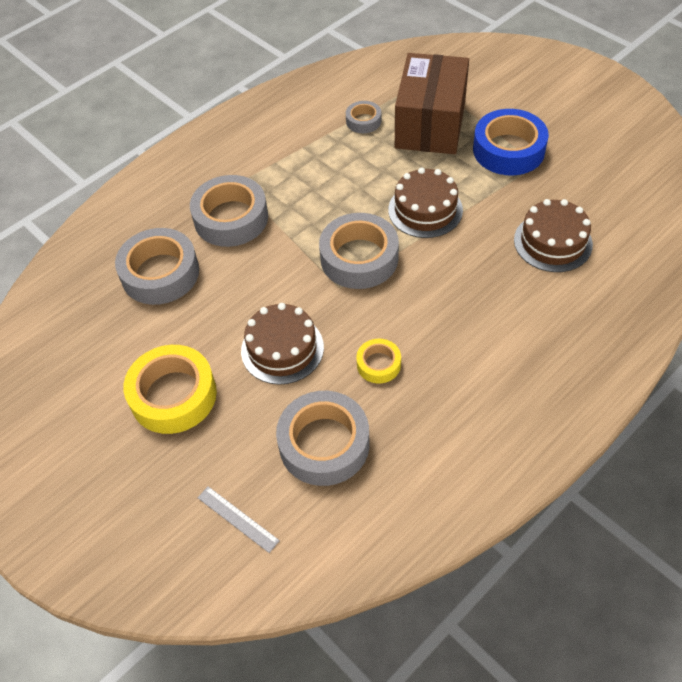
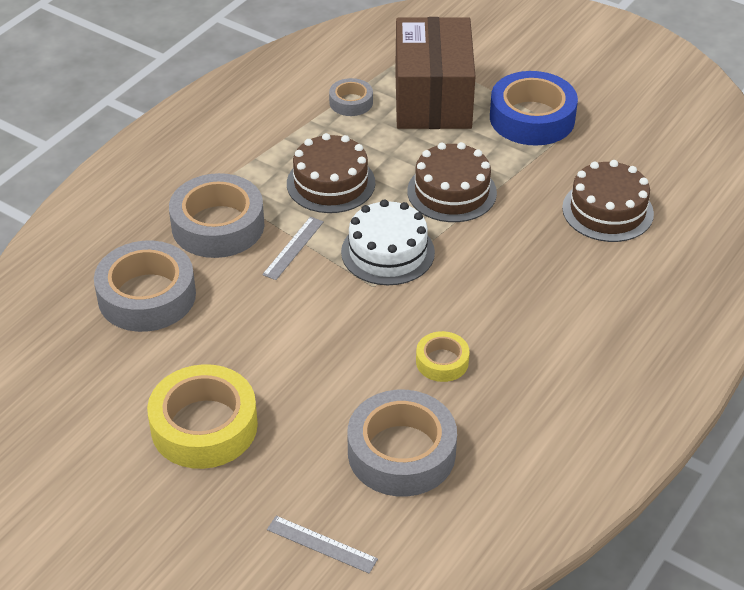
camera: 15 degrees left, 10 degrees down
brown cake [241,303,324,385] -> brown cake moved to [287,133,375,213]
grey tape [319,213,399,289] -> white cake [341,199,435,285]
none -> grey ruler [262,217,324,280]

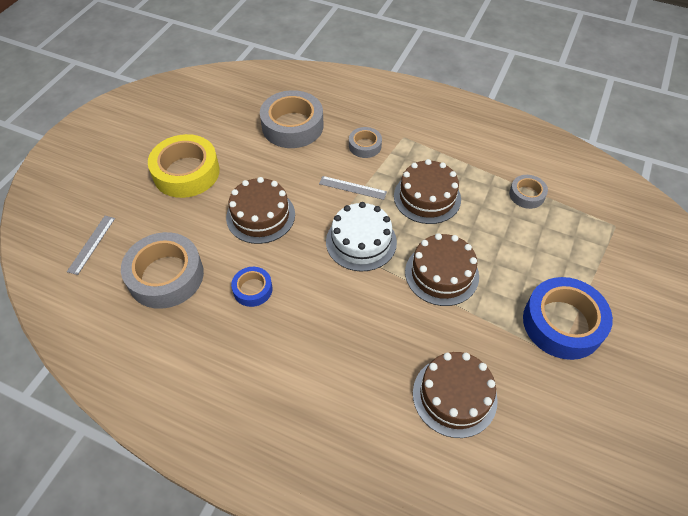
camera: 80 degrees right, 10 degrees up
grey tape [169,173,265,258] -> grey tape [349,127,382,158], size x0.52
brown box [395,17,475,129] -> none
yellow tape [416,331,470,382] -> blue tape [231,267,273,307]
none -> brown cake [226,177,295,244]

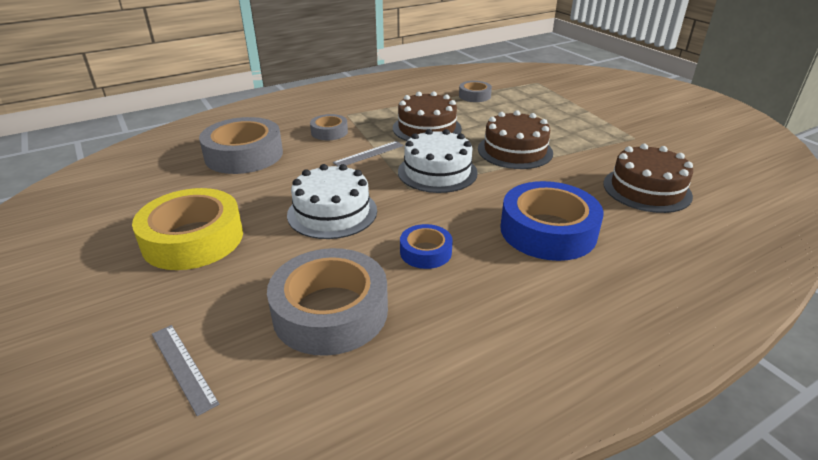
camera: 55 degrees left, 20 degrees down
brown cake [226,177,295,244] -> white cake [287,164,377,239]
blue tape [523,277,613,360] -> blue tape moved to [501,181,604,261]

